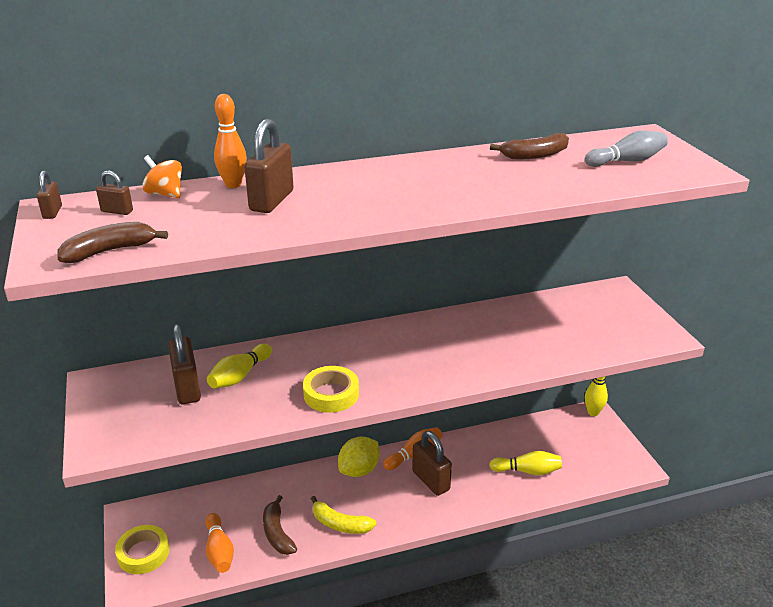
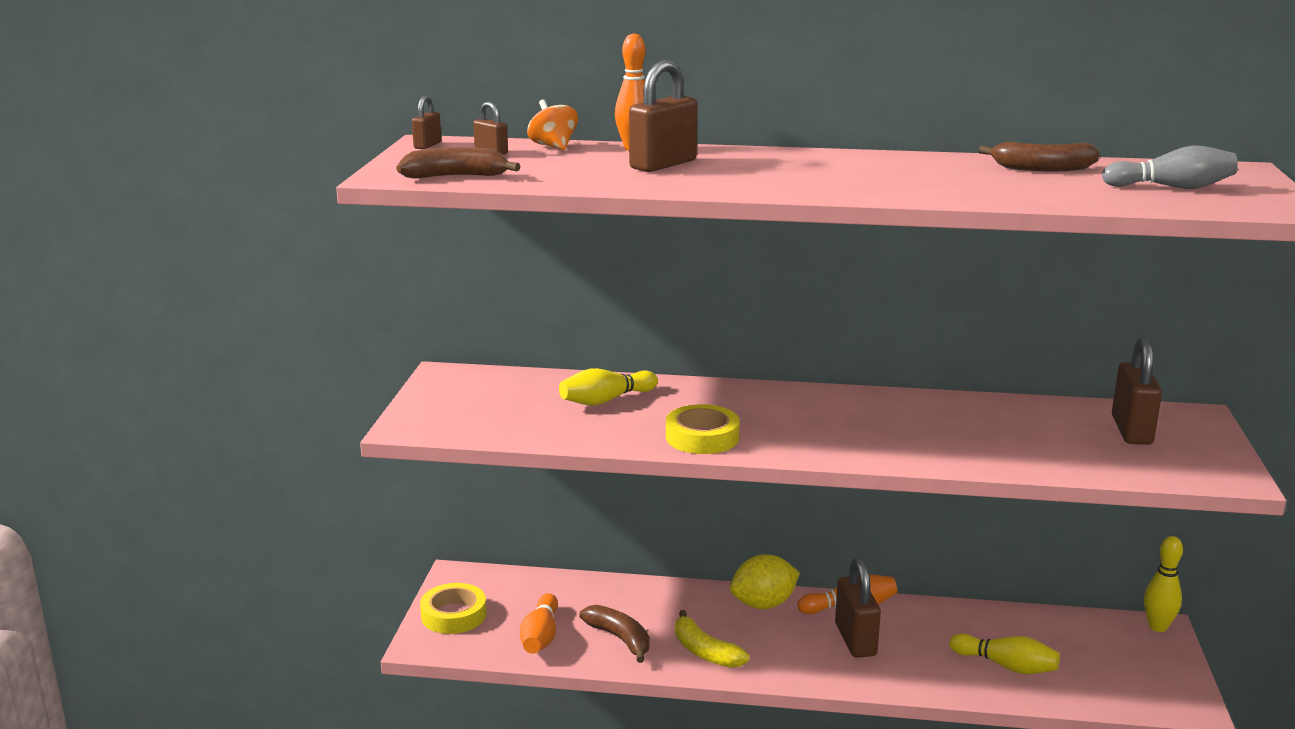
camera: 25 degrees right, 10 degrees down
brown padlock [168,324,201,404] -> brown padlock moved to [1112,337,1162,445]
brown banana [263,495,297,555] -> brown banana turned 135 degrees clockwise [579,605,649,663]

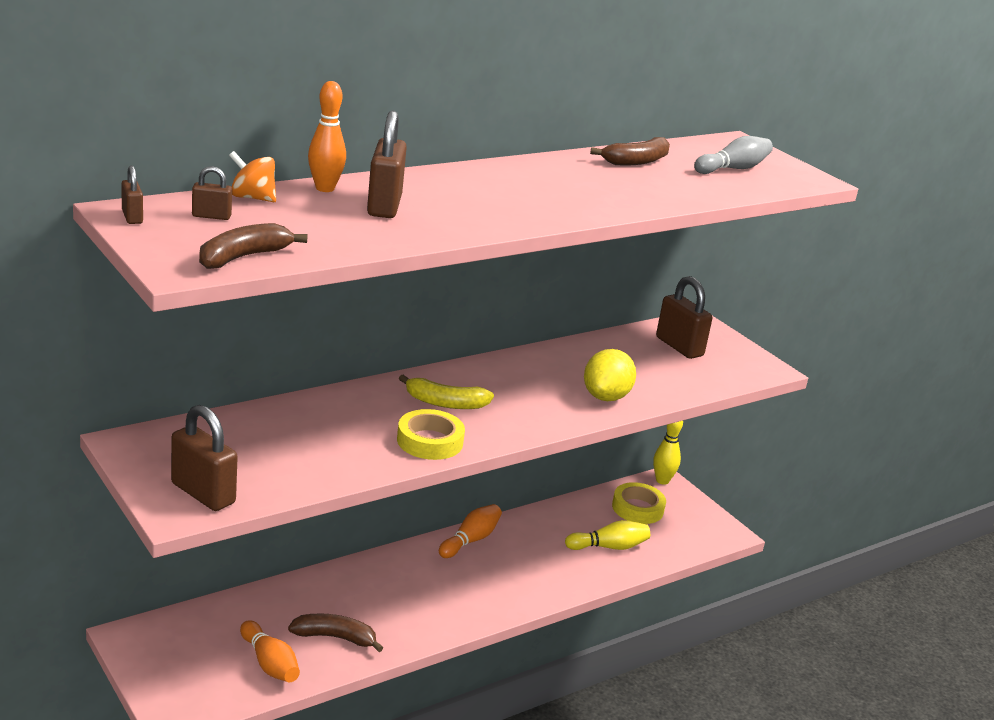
camera: 45 degrees left, 5 degrees up
yellow tape [420,583,487,634] -> yellow tape moved to [612,482,666,524]
yellow bowling pin [559,368,658,406] -> none
yellow banana [675,610,750,668] -> yellow banana moved to [399,375,494,409]
yellow lemon [730,554,800,609] -> yellow lemon moved to [584,349,636,401]
brown padlock [835,558,881,658] -> brown padlock moved to [171,405,238,511]

